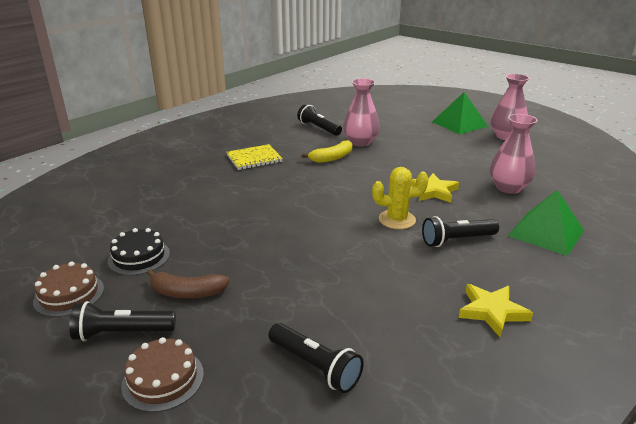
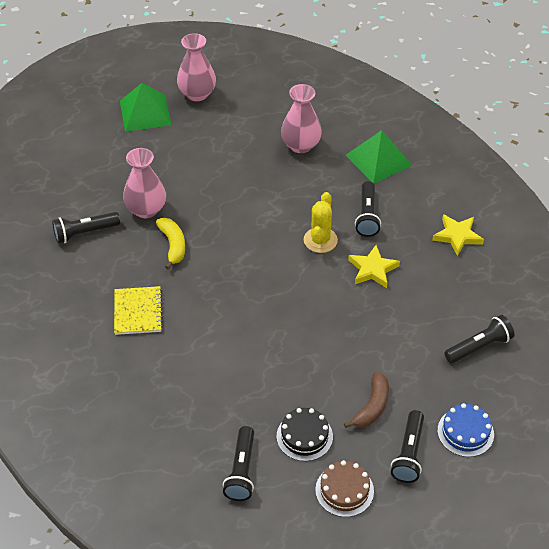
camera: 70 degrees left, 20 degrees up
brown cake [121,337,204,412] -> blue cake [438,403,494,457]
yellow star [411,173,459,203] -> yellow star moved to [348,245,400,288]
none -> black flashlight [223,426,254,501]

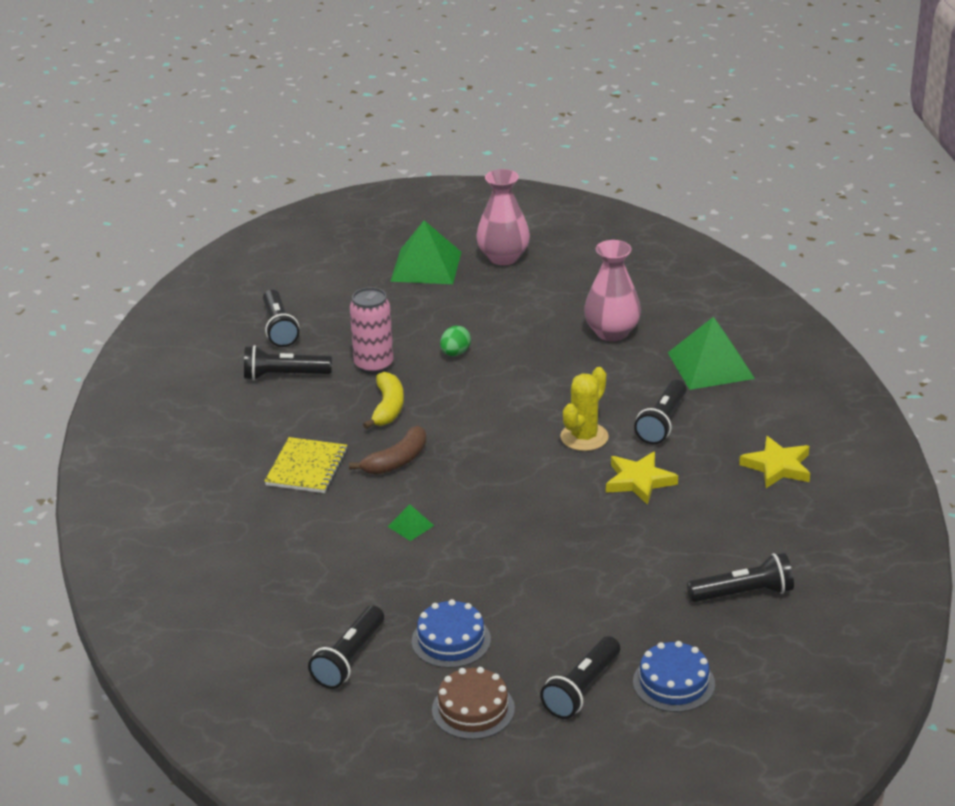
camera: 20 degrees right, 15 degrees down
pink vase [123,148,166,218] -> pink can [350,287,393,374]
black cake [277,408,333,461] -> blue cake [412,599,491,668]
brown banana [344,372,389,428] -> brown banana moved to [349,426,427,475]
none -> black flashlight [263,290,299,347]
none -> green pyramid [388,504,434,541]
none -> green egg [440,326,471,356]

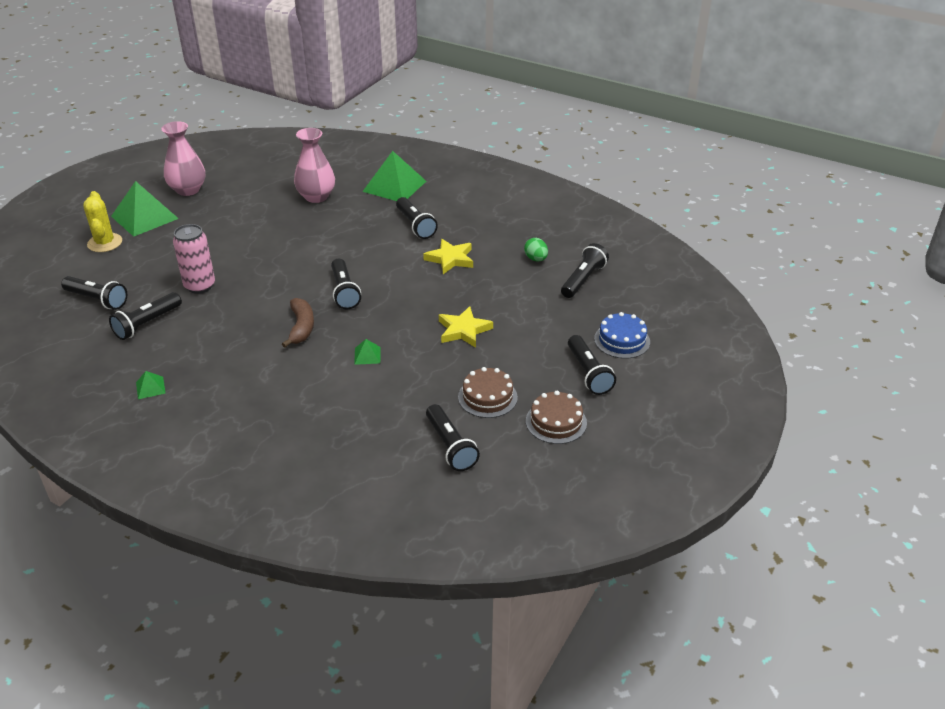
camera: 50 degrees left, 5 degrees up
yellow notebook [265,437,348,493] -> none
yellow banana [363,372,404,429] -> none
blue cake [412,599,491,668] -> brown cake [458,367,518,418]
green egg [440,326,471,356] -> green egg moved to [524,238,548,261]
yellow cactus [560,367,609,451] -> yellow cactus moved to [83,191,122,252]
yellow star [739,436,810,488] -> yellow star moved to [439,306,493,348]
none -> green pyramid [136,371,166,399]
none -> black flashlight [331,259,361,309]

